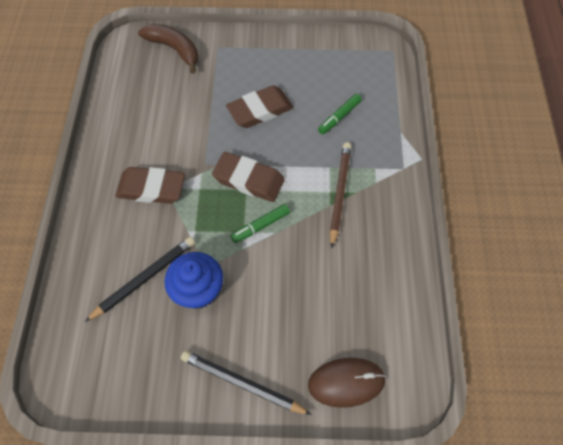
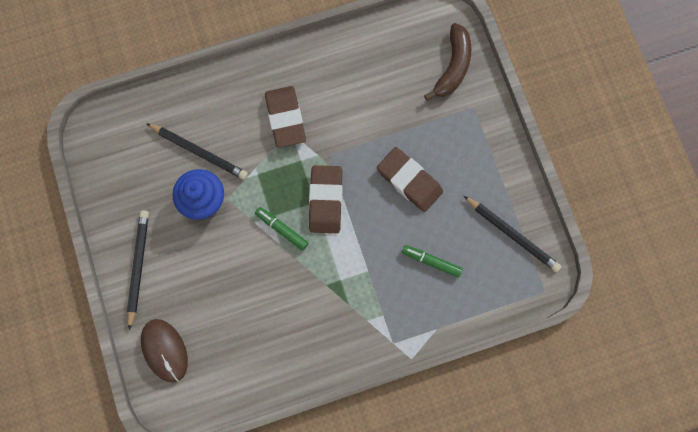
camera: 70 degrees right, 15 degrees up
brown pencil [330,143,352,248] -> none
none -> black pencil [464,196,561,272]

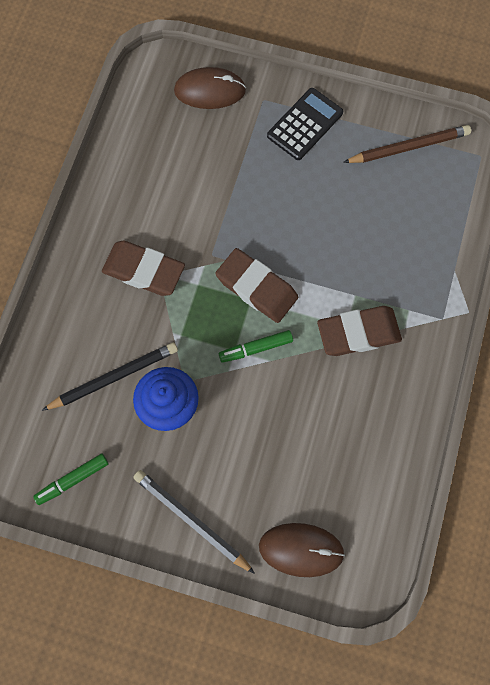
camera: 55 degrees left, 5 degrees down
brown eraser [377,147,443,212] -> brown eraser moved to [317,306,402,356]
green marker [402,245,463,278] -> green marker moved to [33,454,108,505]
brown banana [424,23,471,101] -> brown mouse [174,67,246,109]
black pencil [464,196,561,272] -> brown pencil [343,125,471,163]
none -> black calculator [267,88,343,160]

